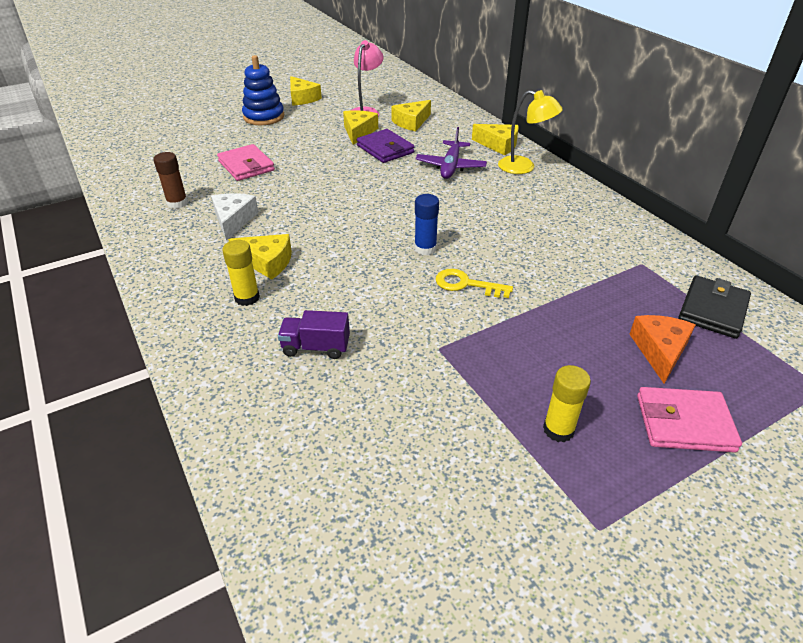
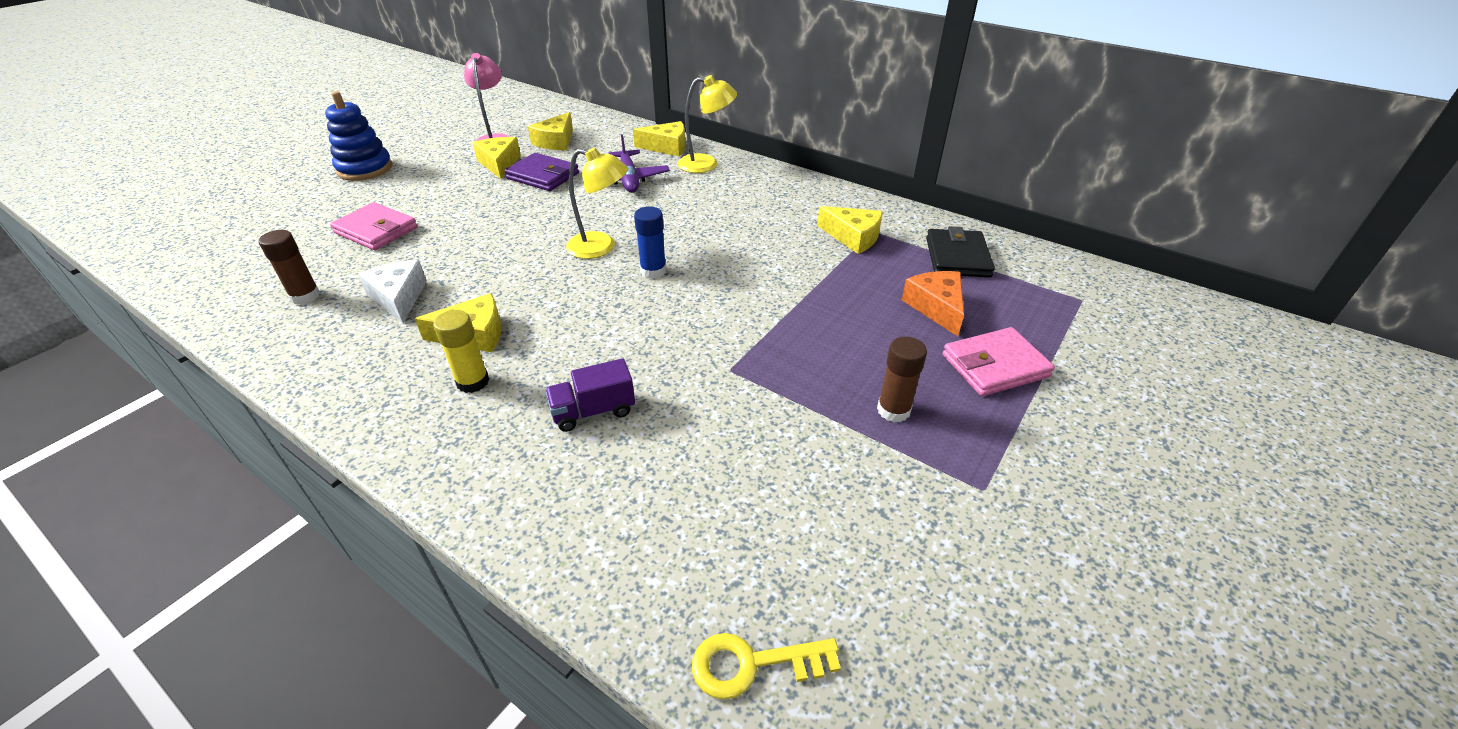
camera: 25 degrees left, 0 degrees up
yellow cheese [290,76,322,106] -> yellow cheese moved to [817,206,883,254]
yellow key [436,269,513,298] -> yellow key moved to [692,633,841,699]
yellow glue stick [543,365,591,442] -> brown glue stick [877,336,927,422]
none -> yellow lamp [566,147,629,259]

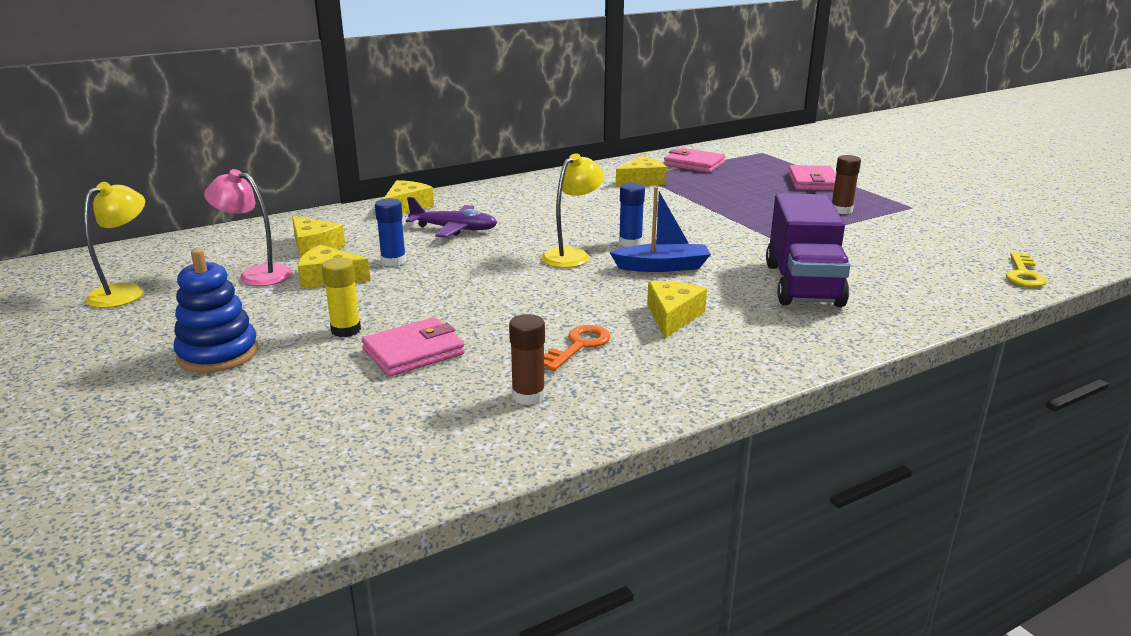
camera: 65 degrees left, 15 degrees down
white cheese [358,260,427,323] -> orange key [544,325,610,371]
yellow glue stick [433,310,489,393] -> yellow glue stick moved to [322,258,361,337]
purple wallet [505,153,579,191] -> blue glue stick [375,198,406,266]
purple truck [545,358,635,432] -> purple truck [766,193,850,307], size x2.03
yellow lamp [677,75,737,173] -> yellow lamp moved to [84,182,145,308]
orange cheese [902,271,964,336] -> none
black wallet [926,226,995,277] -> pink wallet [664,148,725,173]
none -> blue boat [609,187,711,272]

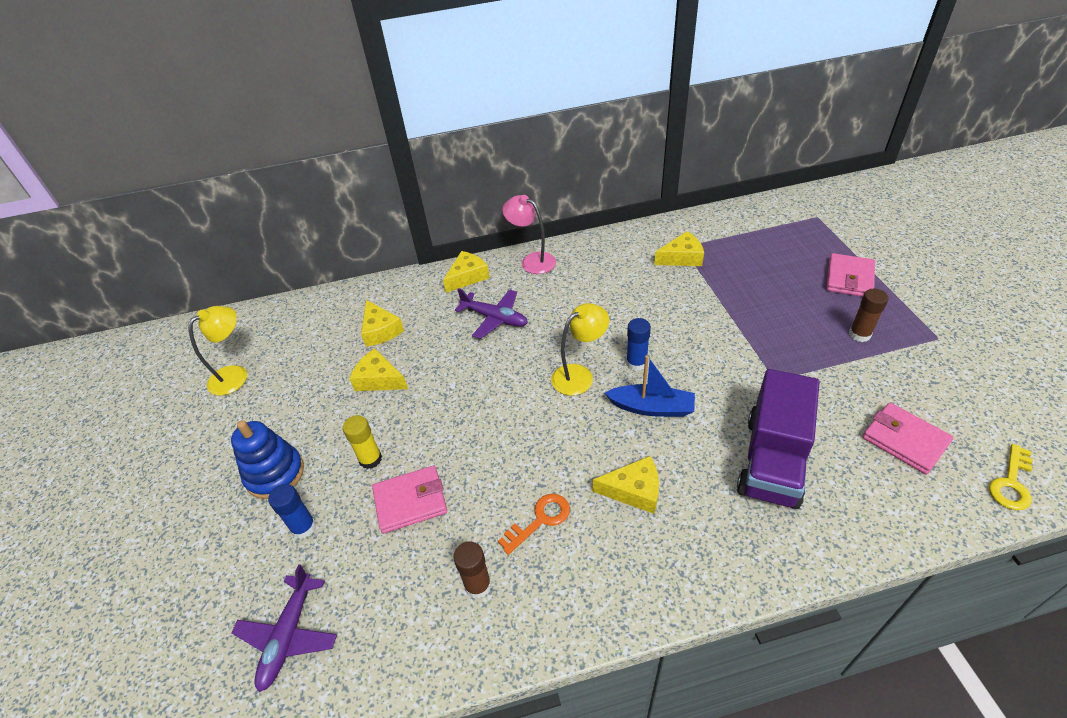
camera: 20 degrees right, 20 degrees up
pink lamp [204,169,292,286] -> pink lamp moved to [502,195,556,274]
blue glue stick [375,198,406,266] -> blue glue stick moved to [268,484,316,539]
yellow cheese [647,281,707,338] -> yellow cheese turned 60 degrees clockwise [592,456,659,514]
pink wallet [664,148,725,173] -> pink wallet moved to [862,403,953,474]
none -> purple plane [231,564,337,692]

